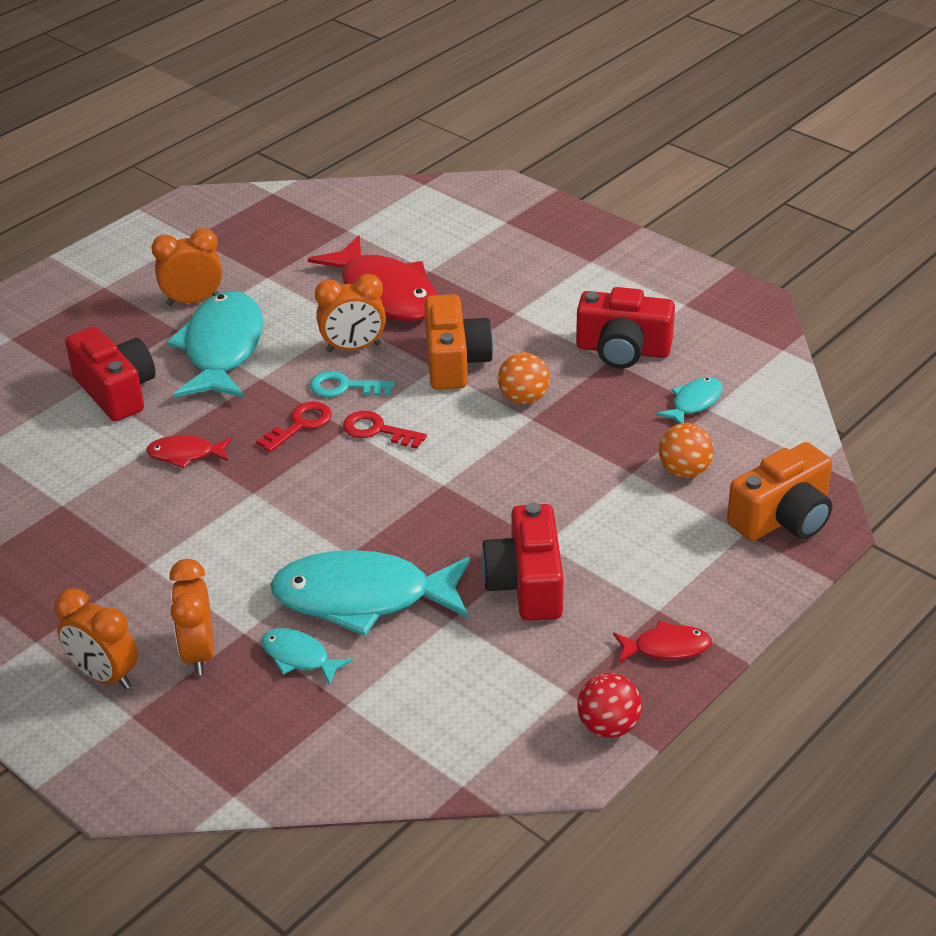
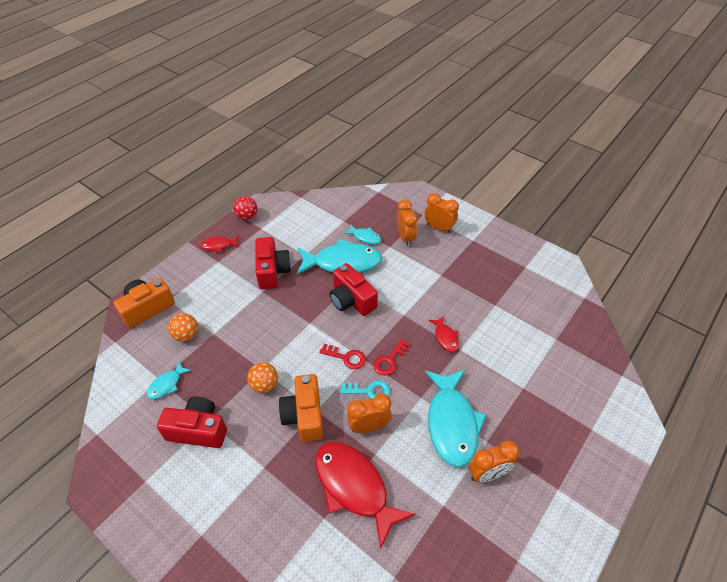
camera: 175 degrees right, 10 degrees up
red camera [65,327,156,421] -> red camera moved to [330,263,378,316]
red fish [146,435,232,469] -> red fish turned 75 degrees clockwise [428,315,459,352]

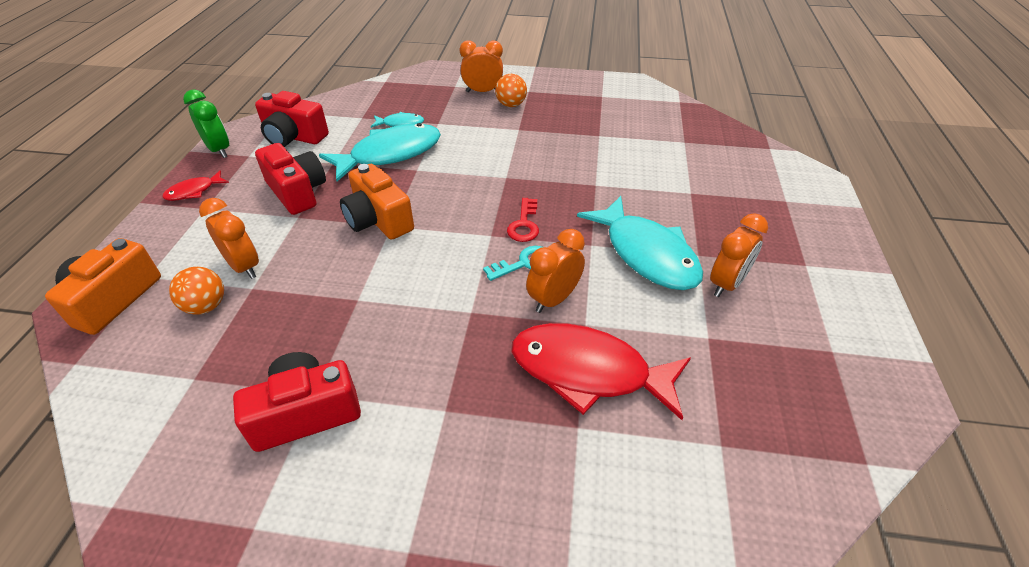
camera: 30 degrees left, 5 degrees down
turquoise fish [147,361,192,399] -> none
red ball [233,196,257,220] -> green clock [183,89,229,158]
orange ball [247,362,278,393] -> orange ball moved to [495,74,527,107]
orange camera [279,374,323,442] -> orange camera moved to [340,164,414,240]
red key [319,344,366,369] -> none
red camera [330,263,378,316] -> red camera moved to [255,91,329,147]
orange clock [397,199,418,246] -> orange clock moved to [199,198,259,279]
red fish [428,315,459,352] -> none

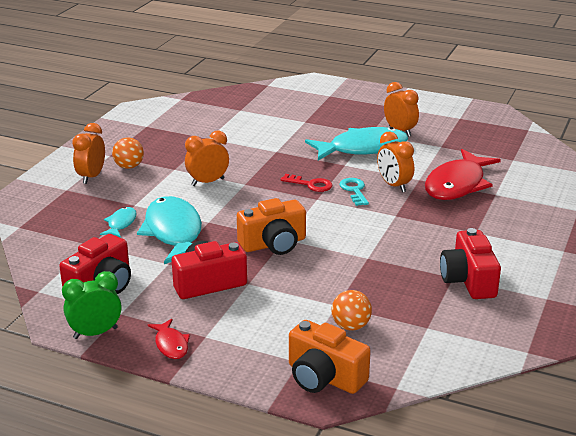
camera: 75 degrees left, 15 degrees down
orange clock [199,198,259,279] -> orange clock moved to [185,130,229,186]

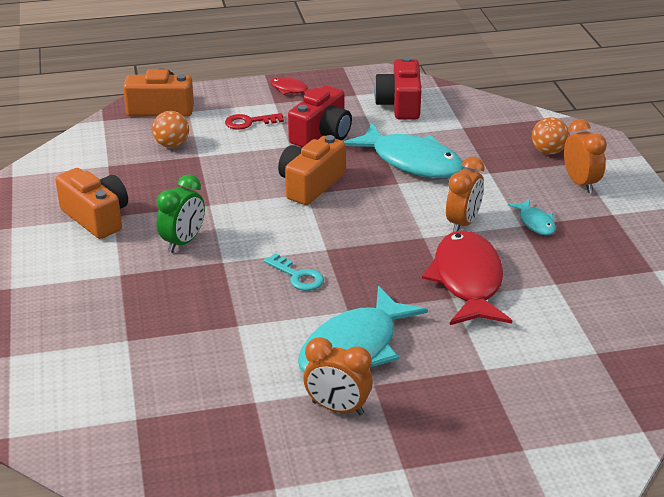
camera: 145 degrees right, 5 degrees up
green clock [62,271,122,339] -> green clock moved to [157,175,205,253]
turquoise fish [100,207,137,238] -> turquoise fish moved to [508,199,556,235]
orange ball [112,137,144,169] -> orange ball moved to [532,117,569,154]
red key [280,174,332,192] -> red key moved to [225,113,284,129]
orange clock [377,132,414,192] -> none
red fish [425,149,501,200] -> red fish moved to [422,230,512,325]
red camera [440,228,501,299] -> orange camera [55,168,128,239]

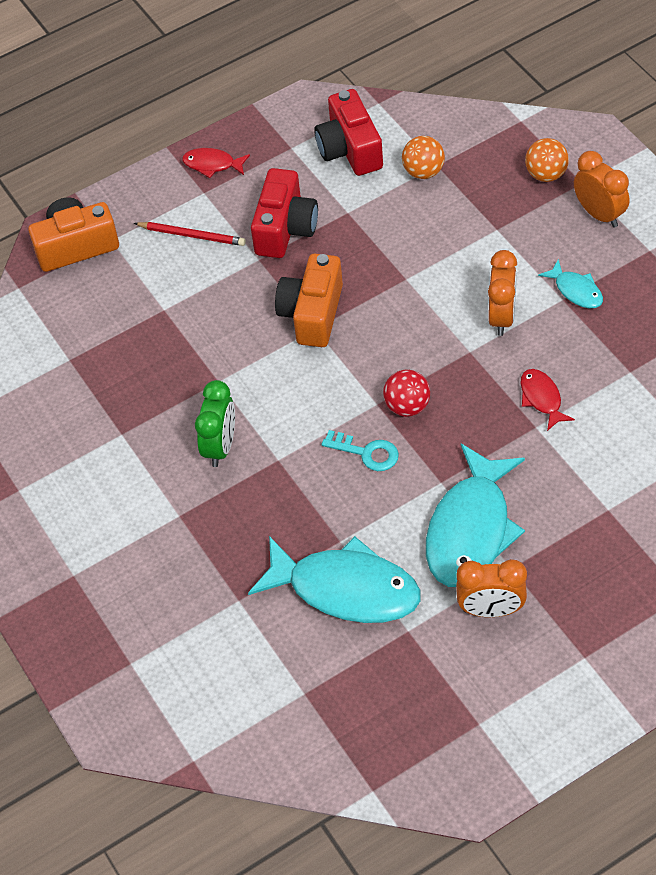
camera: 15 degrees left, 20 degrees up
orange camera [55,168,128,239] -> none
orange ball [152,111,189,148] -> orange ball moved to [402,136,445,179]
red key [225,113,284,129] -> red pencil [134,222,246,246]
turquoise fish [343,123,464,178] -> turquoise fish moved to [248,536,420,623]
red fish [422,230,512,325] -> red fish [520,369,575,431], size x0.47
none -> red ball [383,370,430,417]

